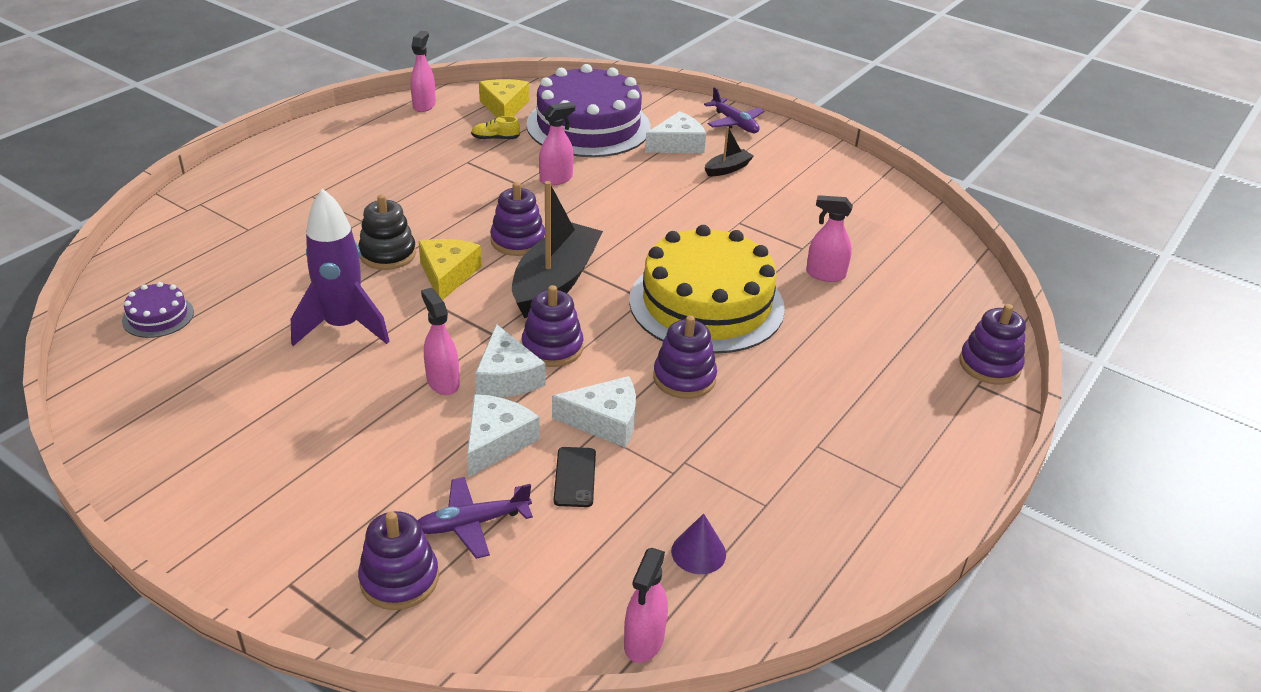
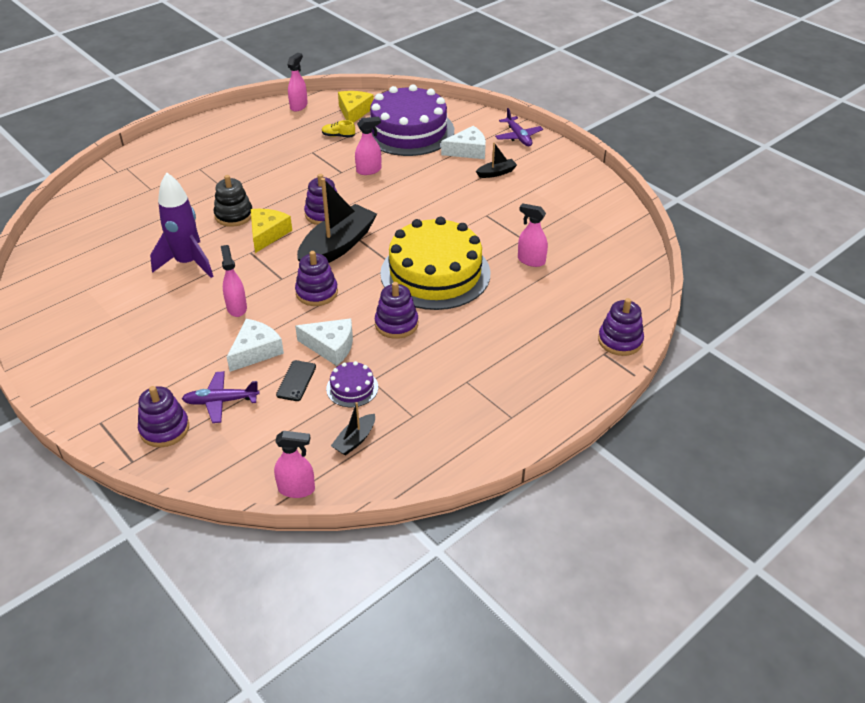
camera: 15 degrees right, 5 degrees up
purple cake [122,282,194,338] -> purple cake moved to [326,361,378,407]
white cheese [475,324,546,397] -> none
pink spray bottle [624,548,668,663] -> pink spray bottle turned 120 degrees counterclockwise [274,431,315,498]
purple cone [671,513,726,574] -> black boat [331,402,375,456]

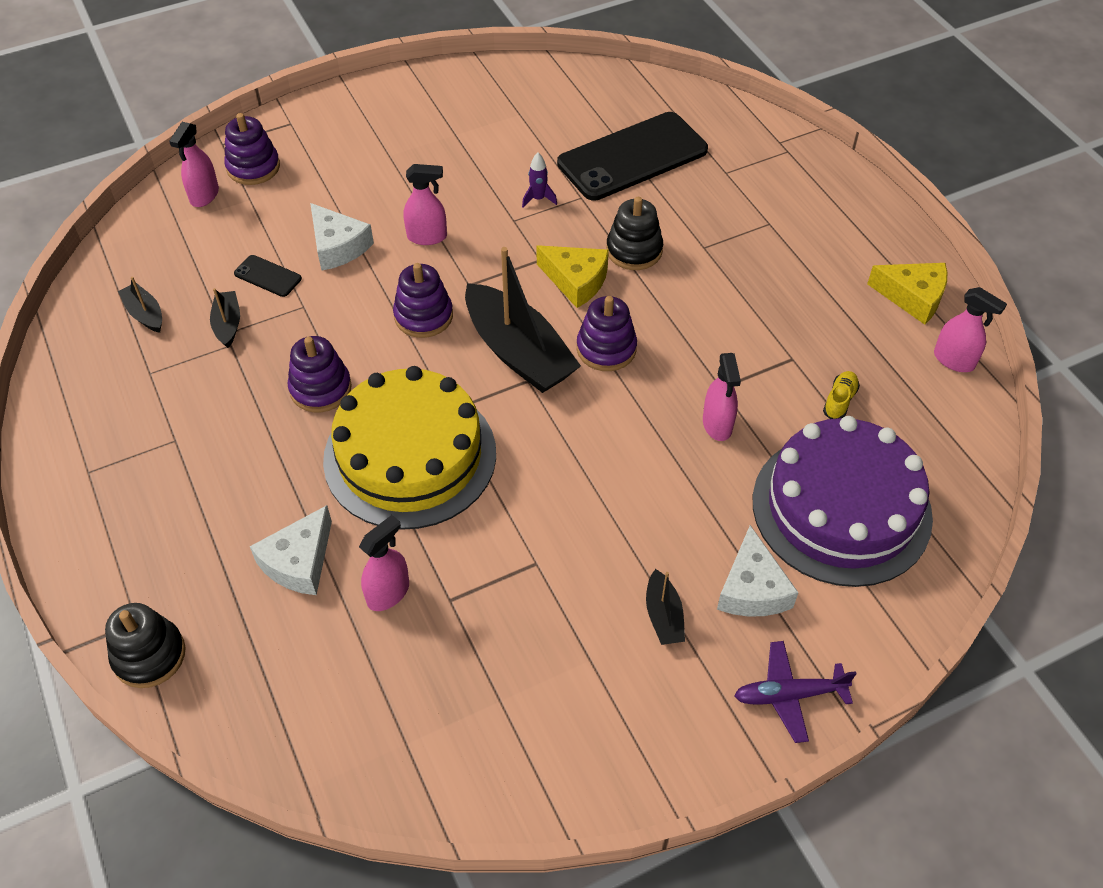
camera: 105 degrees right, 10 degrees up
purple rocket [150,172,213,278] -> purple rocket [522,153,557,208], size x0.42
purple plane [182,371,260,423] -> none
pink spray bottle [274,431,315,498] -> pink spray bottle moved to [169,122,219,207]
white cheese [295,318,353,366] -> white cheese moved to [250,505,332,595]
purple cake [326,361,378,407] -> black boat [210,288,240,348]
yellow cheese [338,91,374,123] -> yellow cheese moved to [867,263,947,325]
purple stacking toy [598,298,644,356] -> black stacking toy [105,603,186,688]
none -> black phone [557,112,708,201]

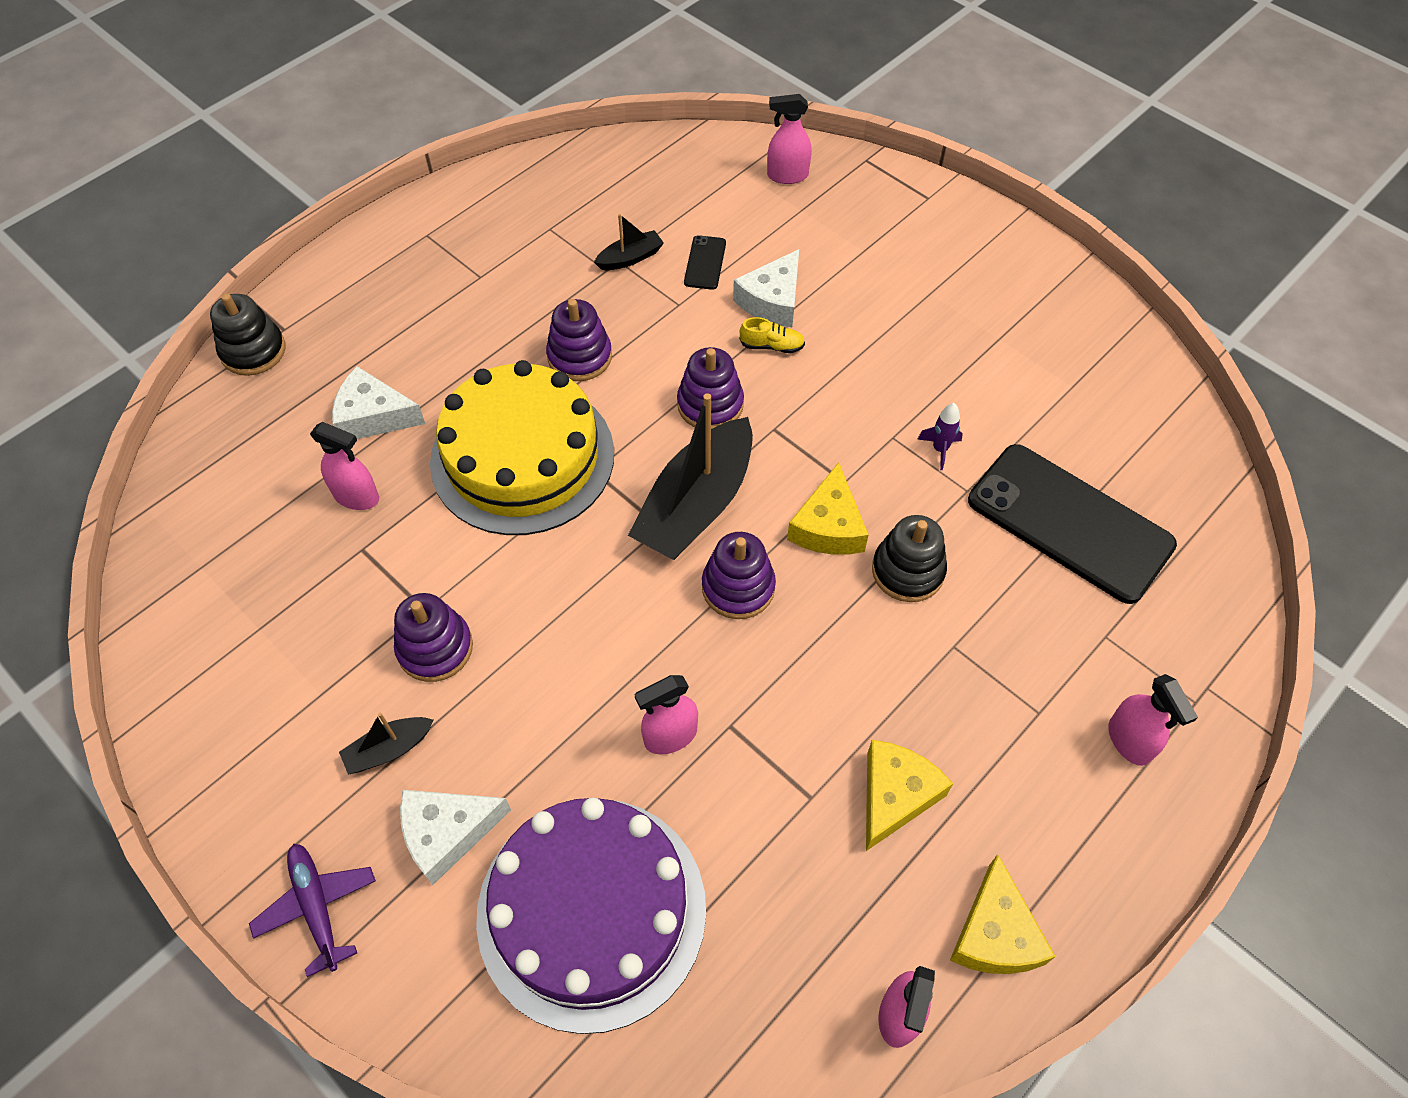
camera: 70 degrees right, 5 degrees up
black boat [118,277,162,333] -> none
purple stacking toy [224,113,280,185] -> purple stacking toy moved to [394,593,473,682]
pink spray bottle [403,164,447,245] -> pink spray bottle moved to [1108,674,1198,766]
yellow shoe [823,371,860,419] -> yellow shoe moved to [740,317,805,353]
none -> yellow cheese [866,740,953,851]

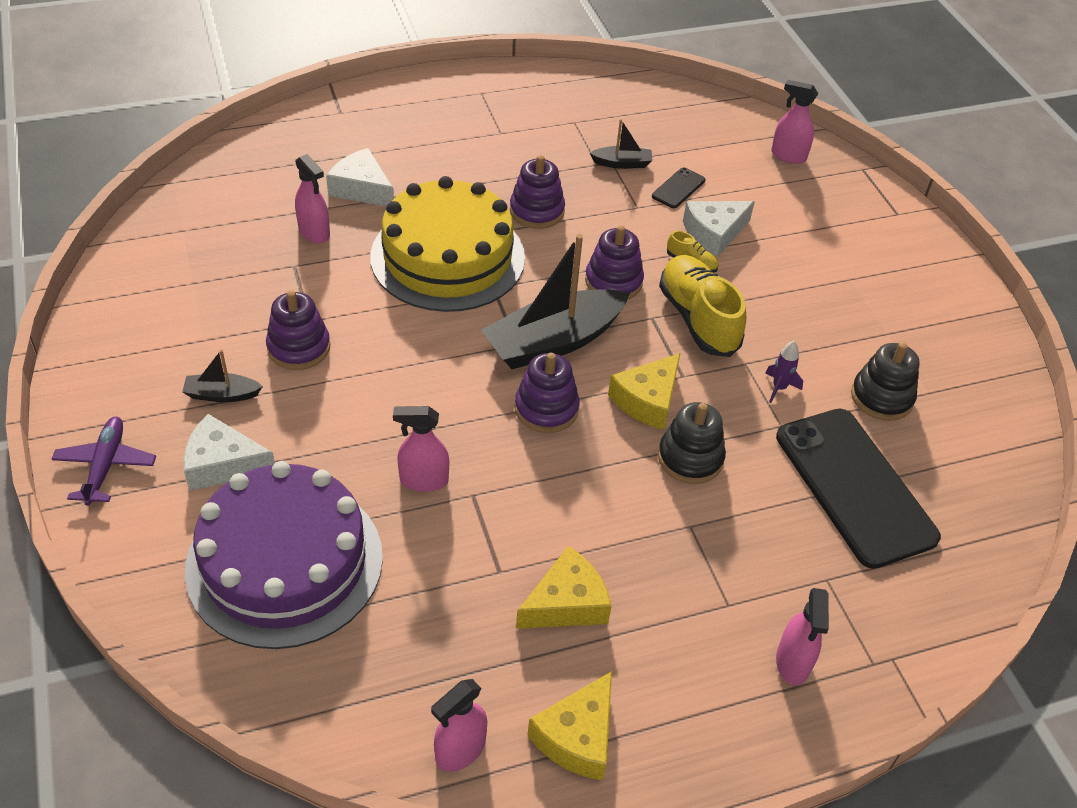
camera: 25 degrees right, 10 degrees down
black stacking toy [210,293,285,376] -> black stacking toy moved to [851,342,920,421]
none -> yellow shoe [659,255,746,357]

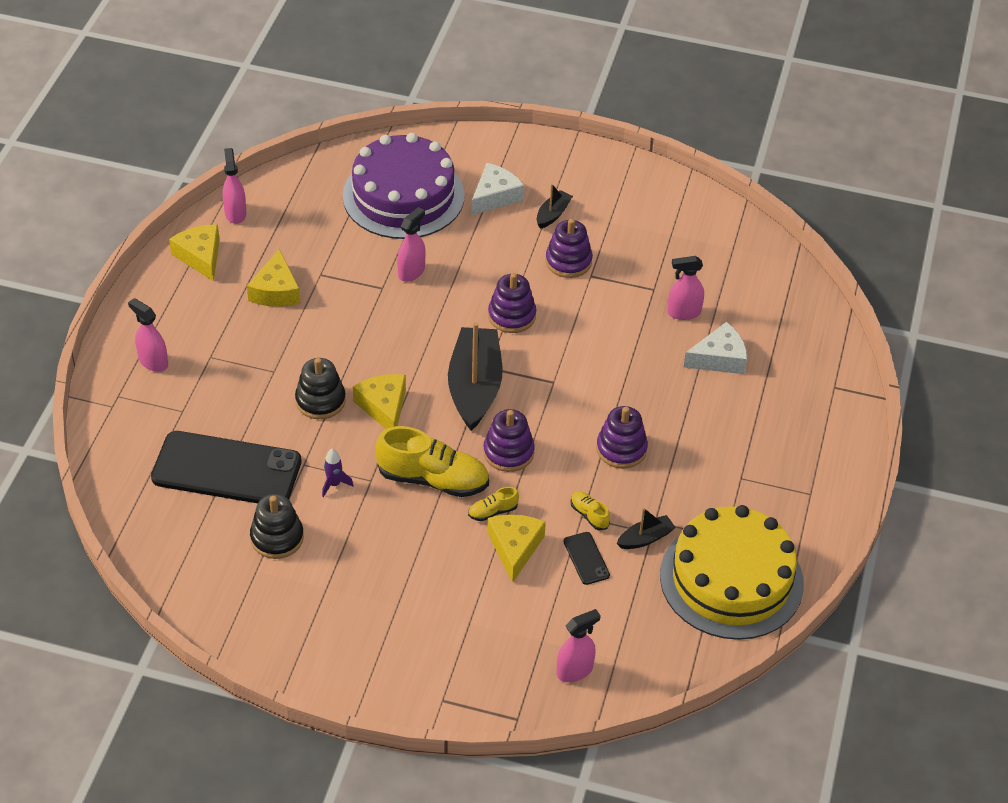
camera: 125 degrees right, 0 degrees up
purple plane [52,417,156,506] -> none
yellow cake [370,176,525,312] -> yellow cake moved to [660,505,804,640]
purple stacking toy [515,353,580,433] -> purple stacking toy moved to [488,273,536,333]
black boat [590,119,653,169] -> black boat turned 150 degrees counterclockwise [617,508,676,549]
white cheese [683,201,755,257] -> yellow cheese [487,514,546,583]
none -> yellow shoe [571,491,610,530]

